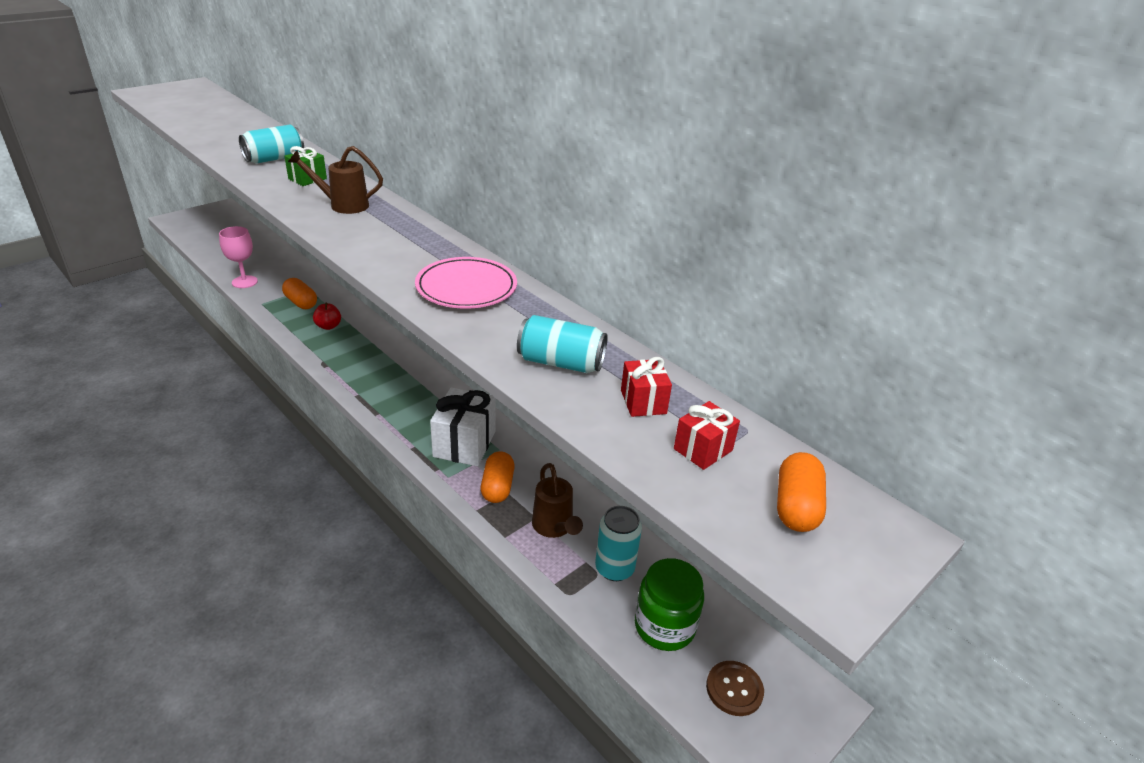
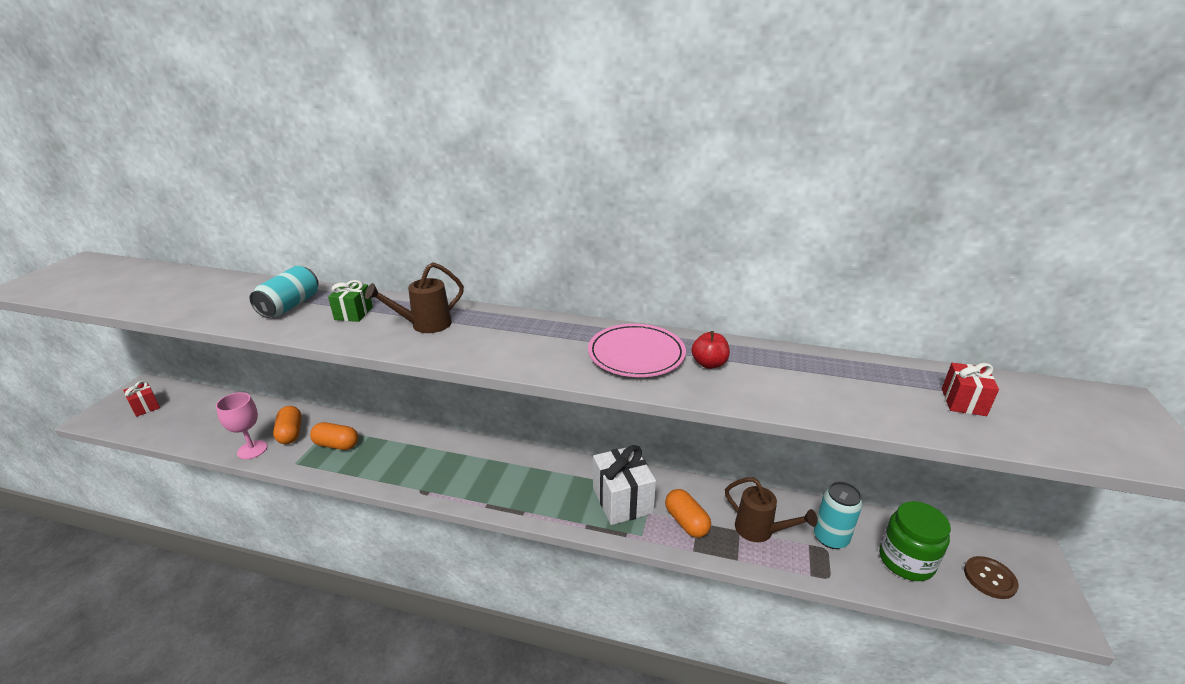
camera: 30 degrees left, 5 degrees down
red apple [313,303,341,330] -> red apple moved to [691,331,730,369]
turquoise can [517,315,608,373] -> none
red gift [621,357,672,417] -> red gift moved to [123,380,160,417]
orange capsule [777,452,826,532] -> orange capsule moved to [273,406,302,444]

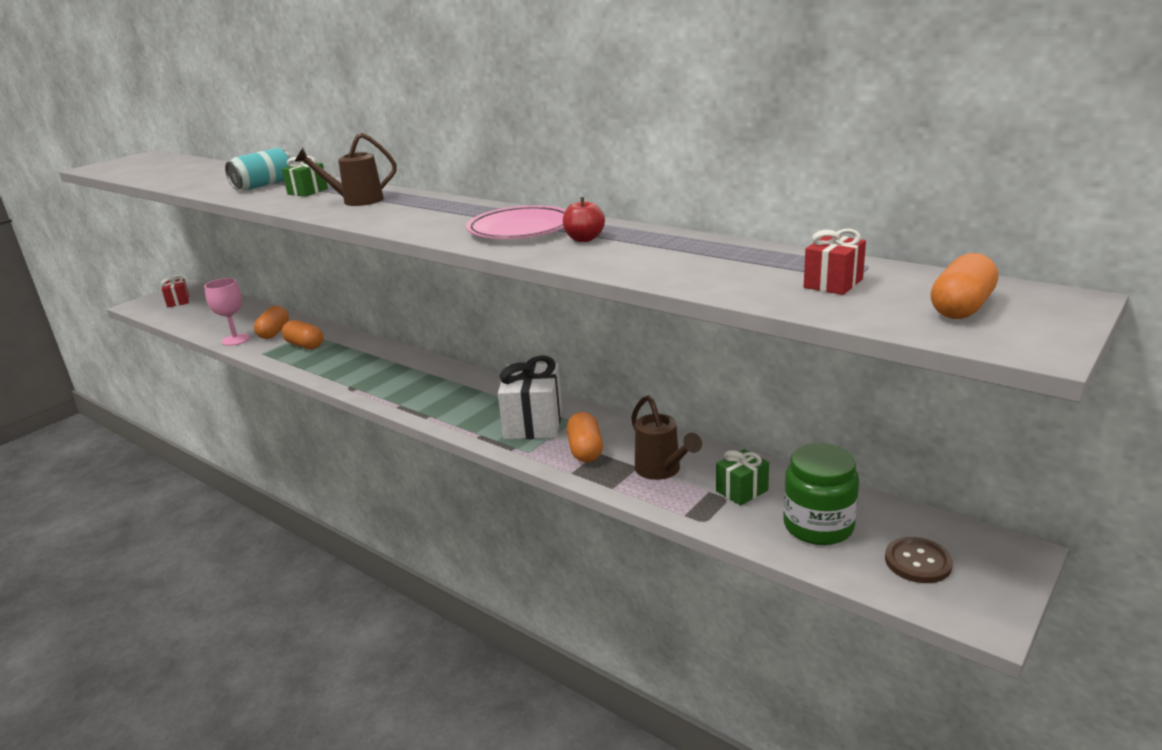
camera: 25 degrees right, 5 degrees down
turquoise can [814,482,863,549] -> green gift [716,449,769,506]
none -> orange capsule [931,253,998,319]

